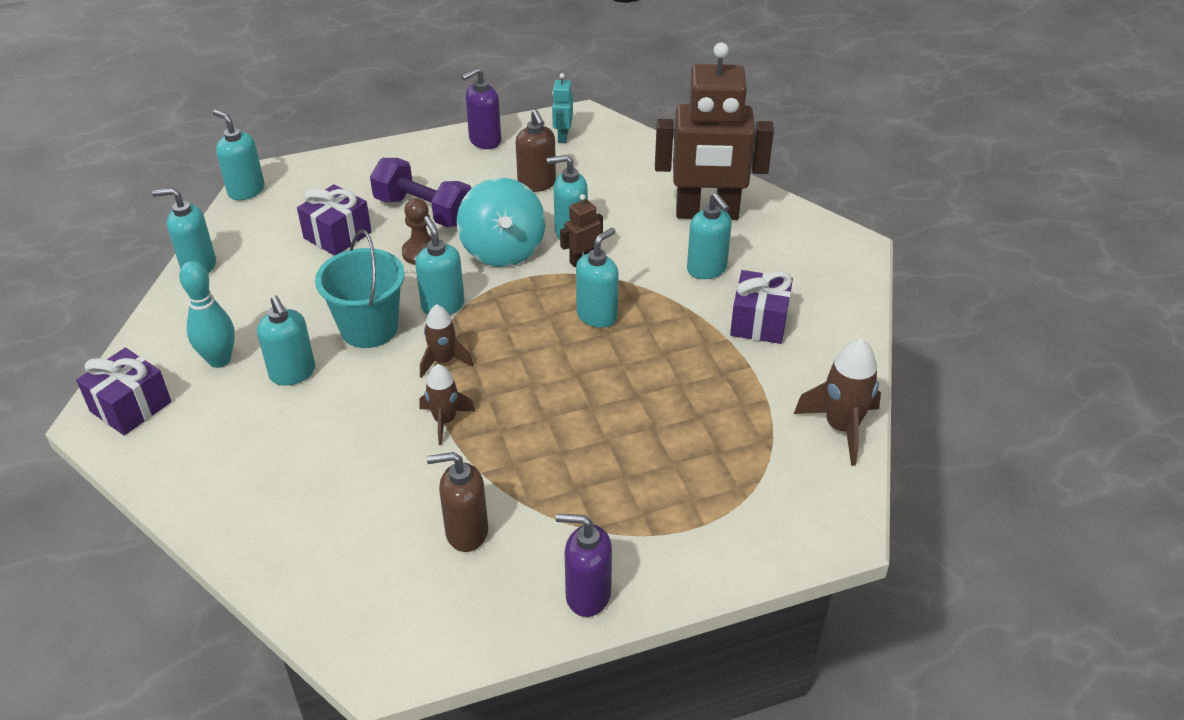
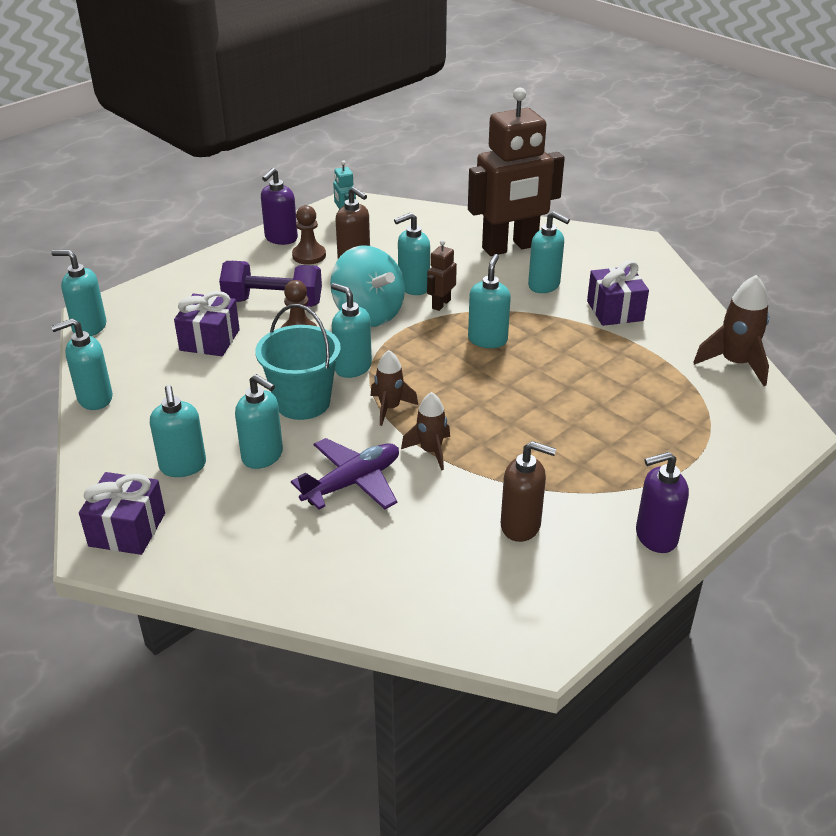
camera: 25 degrees left, 5 degrees down
turquoise bowling pin [179,261,235,368] -> turquoise soap dispenser [150,385,206,477]
brown soap dispenser [427,452,488,552] -> brown soap dispenser turned 135 degrees counterclockwise [501,441,556,542]
none -> purple plane [291,438,399,510]
none -> brown pawn [292,205,326,265]

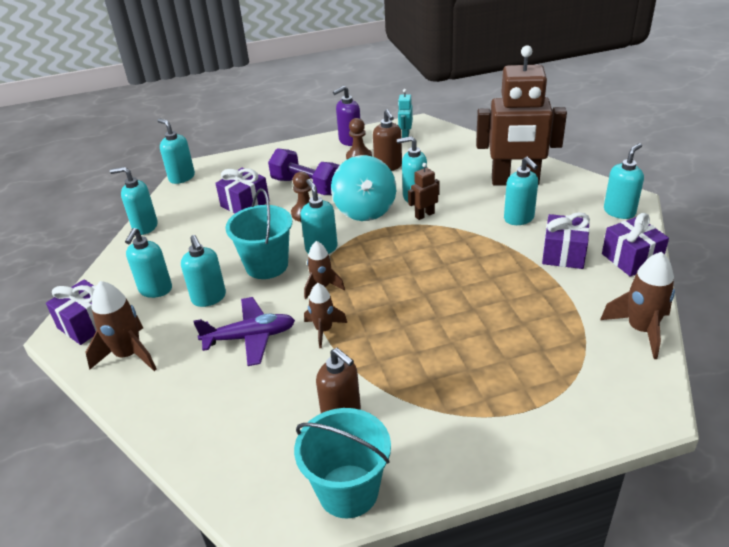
camera: 30 degrees right, 0 degrees up
turquoise soap dispenser [468,254,511,348] -> turquoise soap dispenser moved to [604,143,644,219]
purple soap dispenser [636,452,689,553] -> none
none -> brown rocket [86,281,157,371]
none -> turquoise bucket [294,408,391,519]
none -> purple gift [602,213,669,277]

